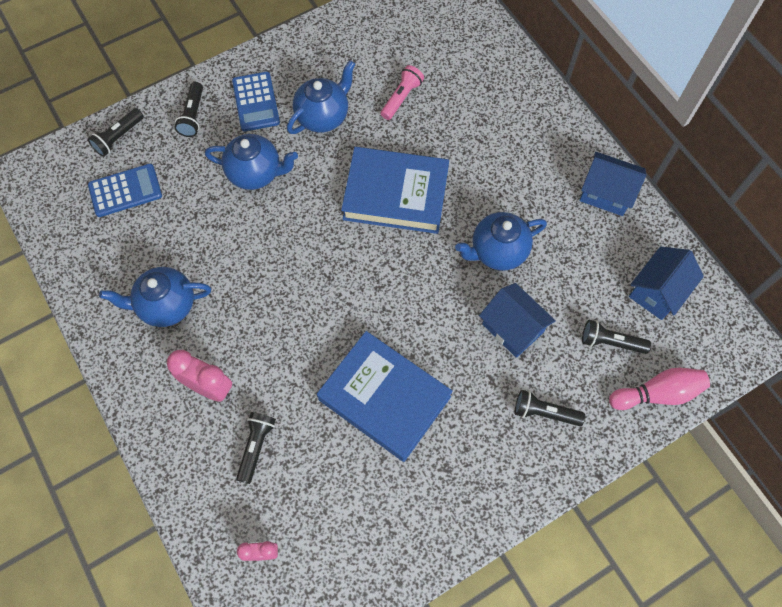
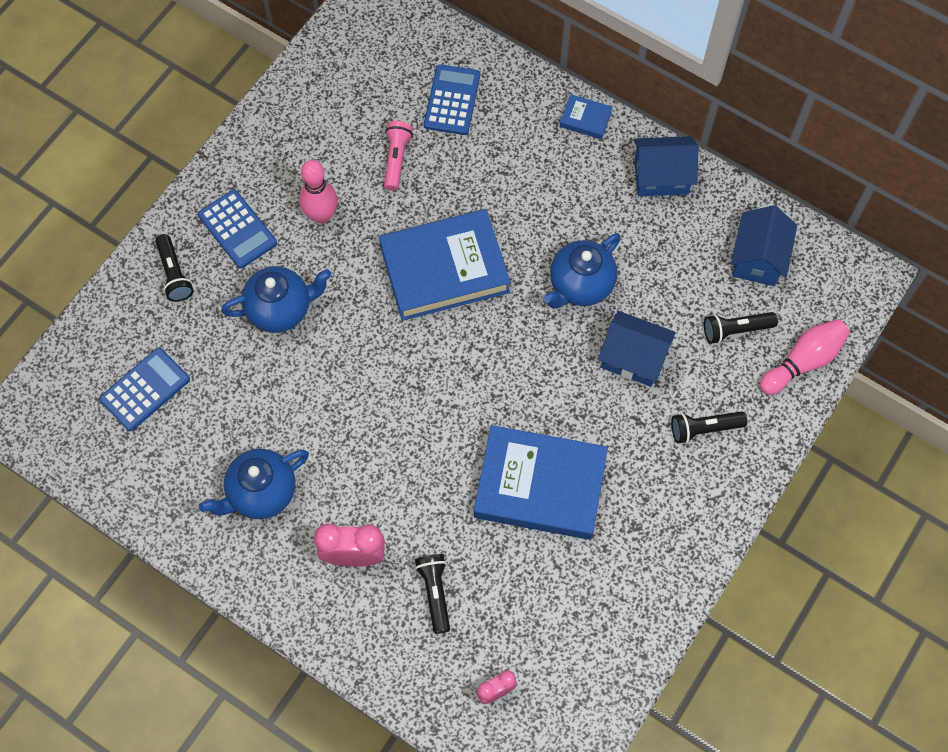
camera: 25 degrees left, 0 degrees up
black flashlight [88,108,144,157] -> none
blue teapot [287,60,355,134] -> pink bowling pin [299,160,338,224]
none -> blue calculator [424,64,480,135]
none -> blue book [559,94,613,139]

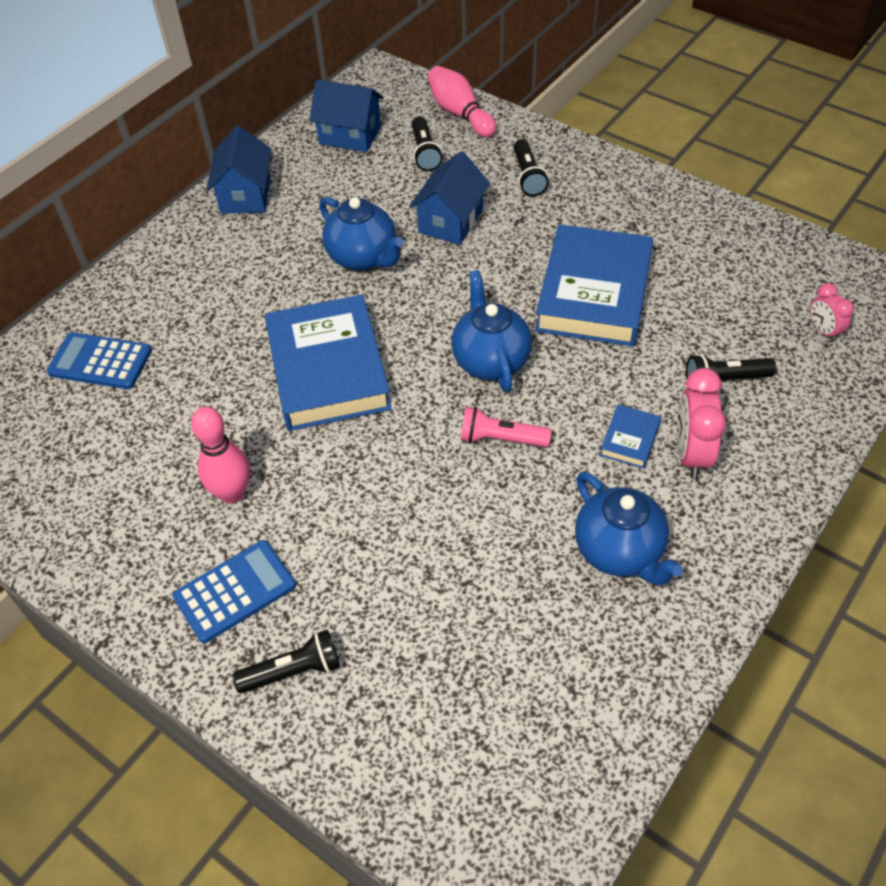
camera: 85 degrees left, 15 degrees down
blue calculator [99,348,190,431] -> none
blue teapot [221,266,332,333] -> blue teapot moved to [451,270,532,392]
pink flashlight [384,121,413,191] -> pink flashlight moved to [461,407,552,447]
blue book [559,94,613,139] -> blue book moved to [600,405,661,469]

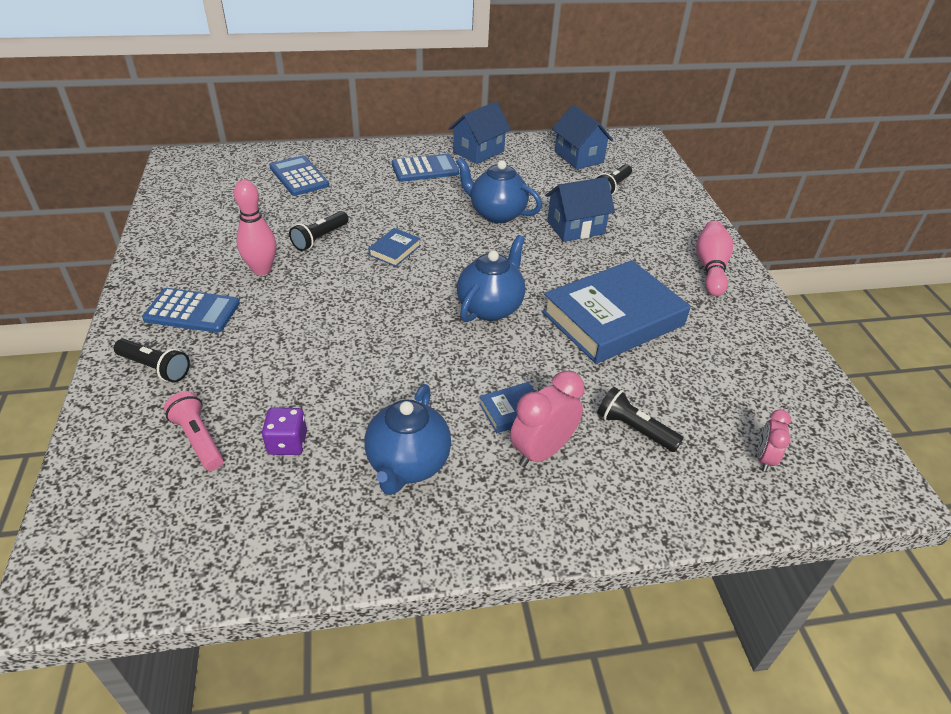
camera: 40 degrees right, 10 degrees down
blue book [265,295,392,431] -> blue book [368,228,421,267], size x0.42
blue teapot [319,197,404,271] -> blue teapot turned 120 degrees clockwise [456,157,542,223]
pink bowling pin [428,66,496,137] -> pink bowling pin moved to [696,221,733,296]
pink flashlight [461,407,552,447] -> pink flashlight moved to [164,391,223,471]
black flashlight [514,139,549,196] -> black flashlight moved to [289,211,349,251]
none -> purple dice [262,408,307,455]
none -> blue calculator [392,154,459,182]

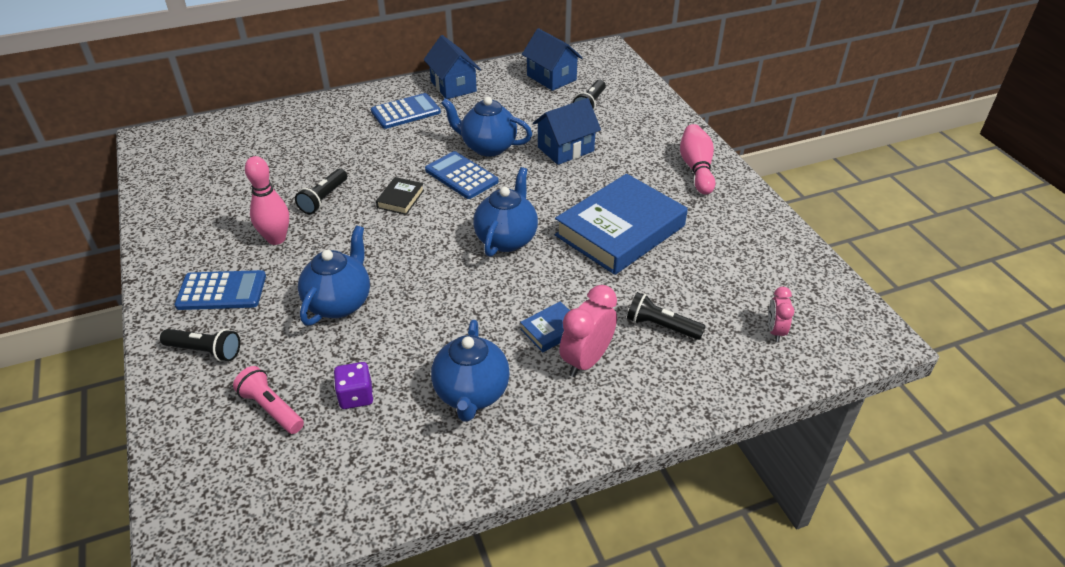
camera: 10 degrees left, 0 degrees up
blue calculator [269,155,329,196] -> blue calculator moved to [425,151,498,199]
blue book [368,228,421,267] -> black book [376,177,424,215]
blue house [448,102,511,164] -> blue house turned 60 degrees counterclockwise [424,35,481,99]
none -> blue teapot [298,225,370,326]

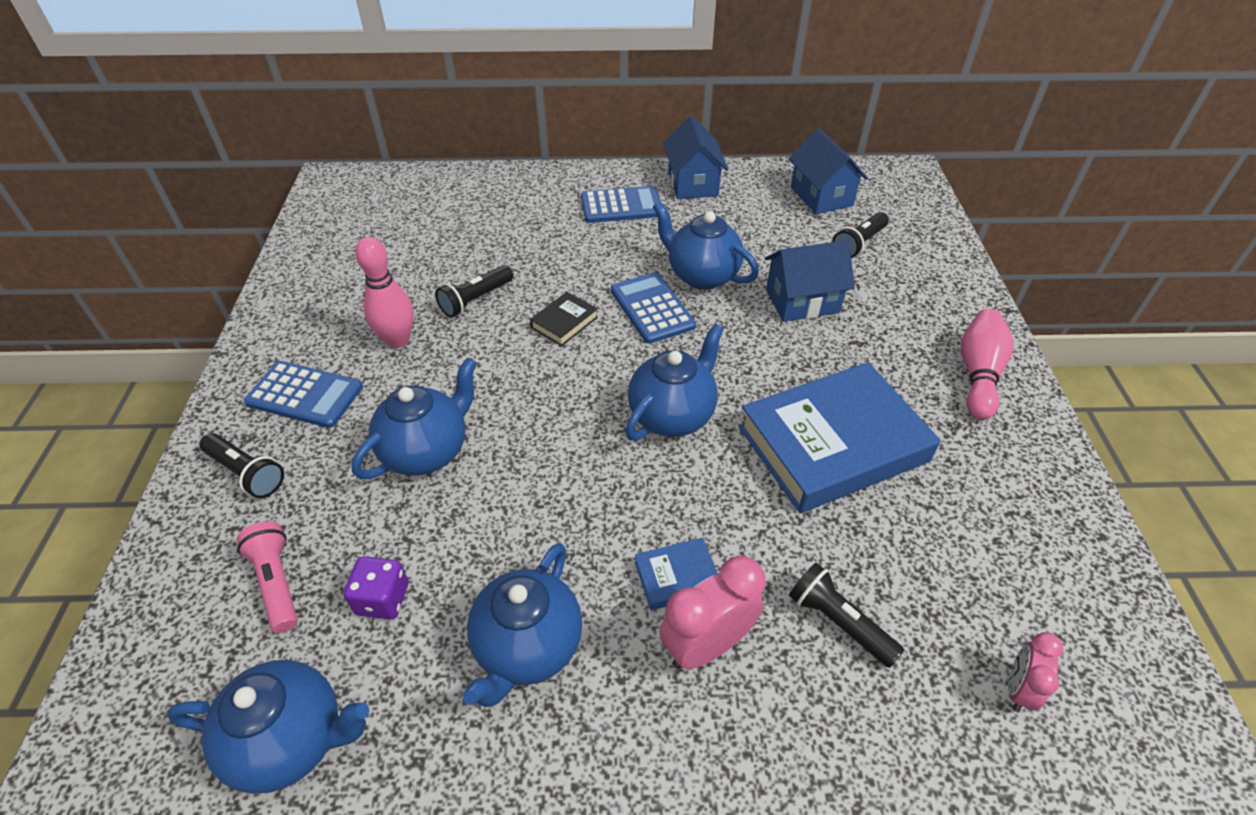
camera: 20 degrees right, 5 degrees up
none -> blue teapot [167,660,369,794]

